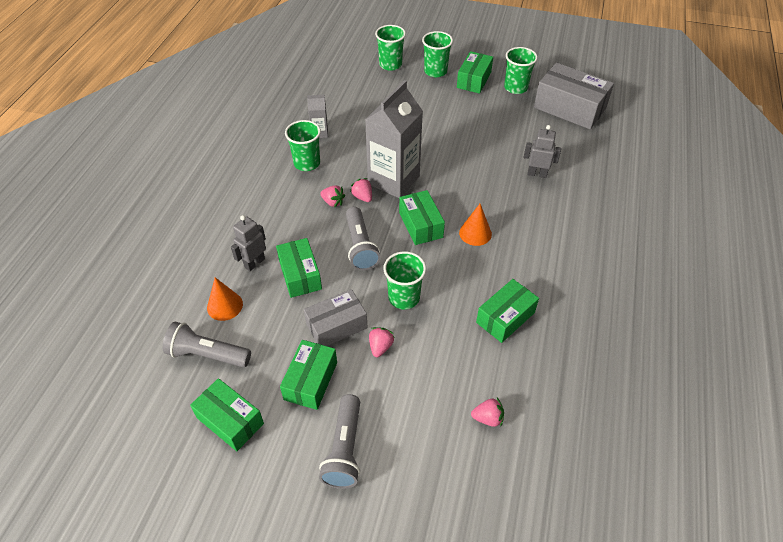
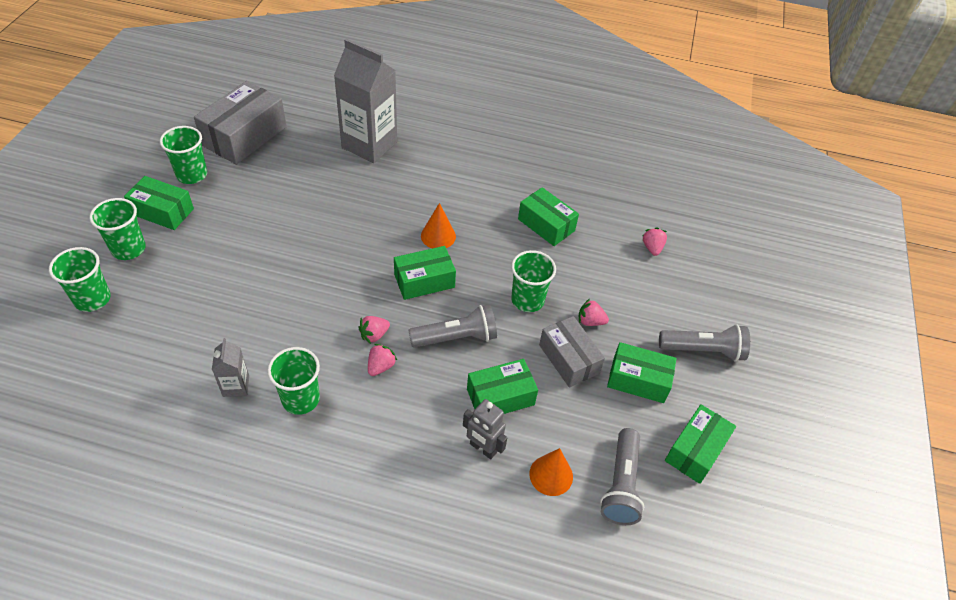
camera: 95 degrees left, 0 degrees up
grey carton [365,80,423,198] -> grey carton moved to [334,39,397,163]
grey robot [524,125,561,178] -> none

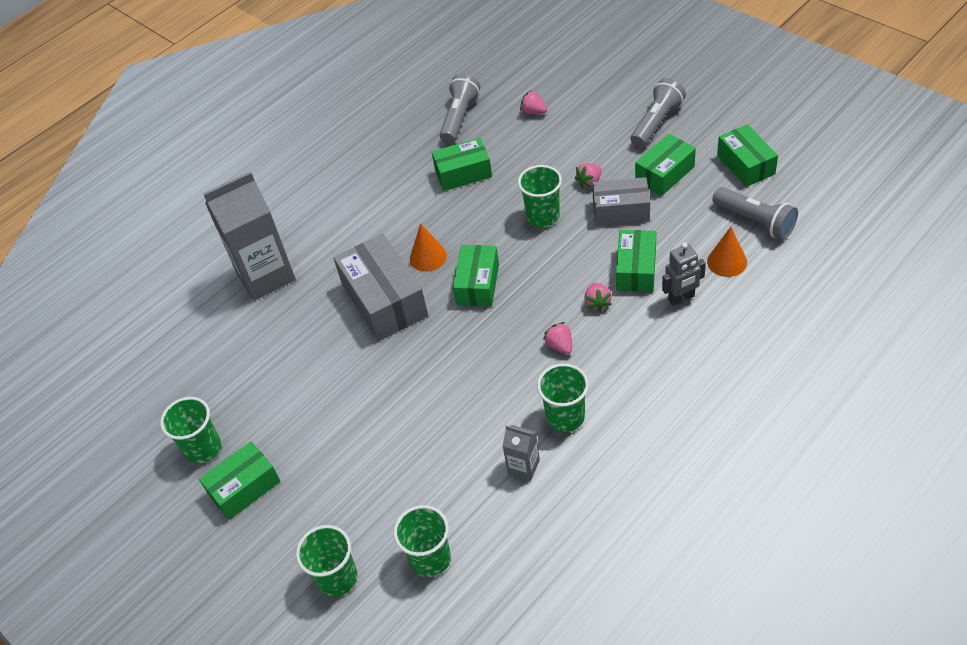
camera: 50 degrees left, 0 degrees up
green cup [89,198,146,260] -> green cup moved to [394,505,451,577]
grey box [194,81,287,165] -> grey box moved to [333,234,428,341]
pink strawberry [358,316,390,344] -> pink strawberry moved to [584,283,612,312]
grey flashlight [408,305,497,348] -> grey flashlight moved to [440,73,480,143]

